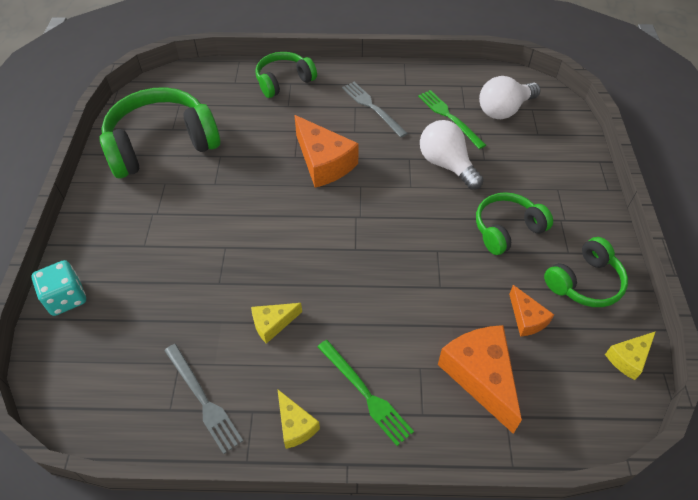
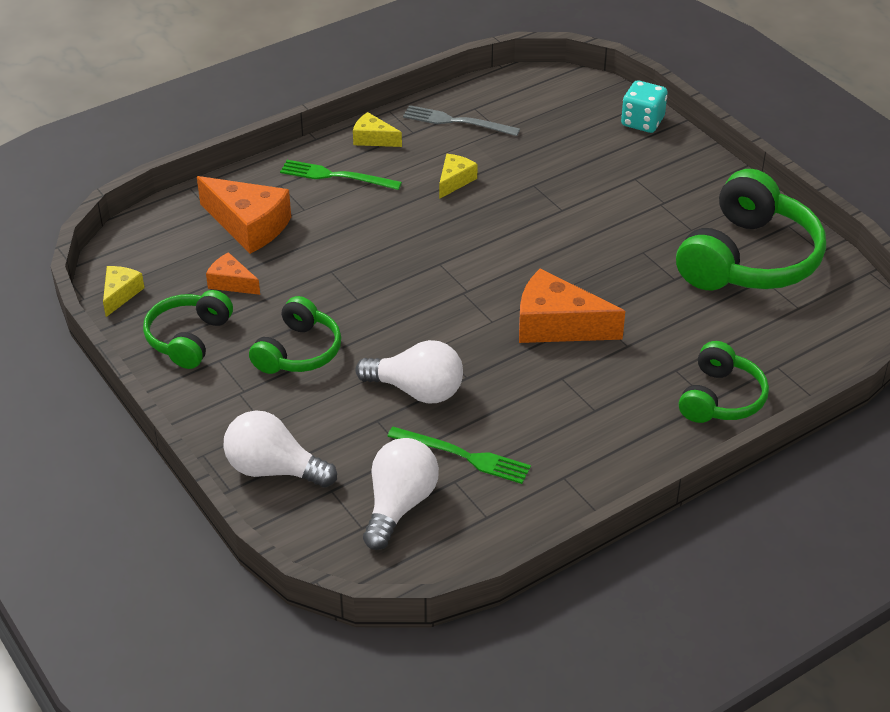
camera: 145 degrees right, 10 degrees down
grey fork [342,82,408,138] -> none
none -> white light bulb [223,411,337,488]

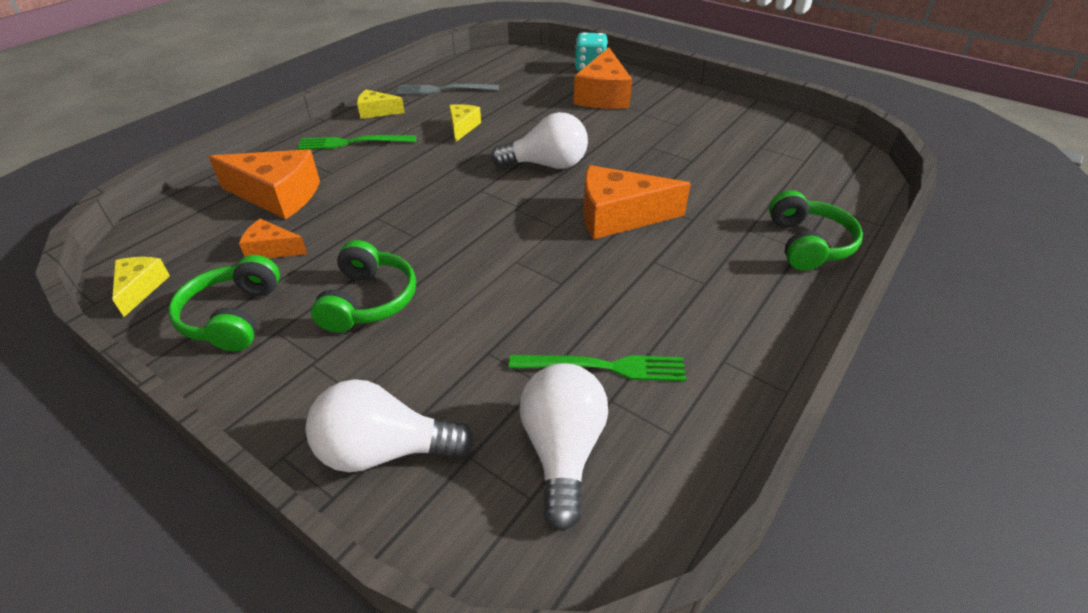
camera: 20 degrees left, 0 degrees up
white light bulb [355,340,463,403] -> white light bulb moved to [491,112,588,169]
green headphones [676,169,826,290] -> none
none -> orange cheese [574,47,632,109]

